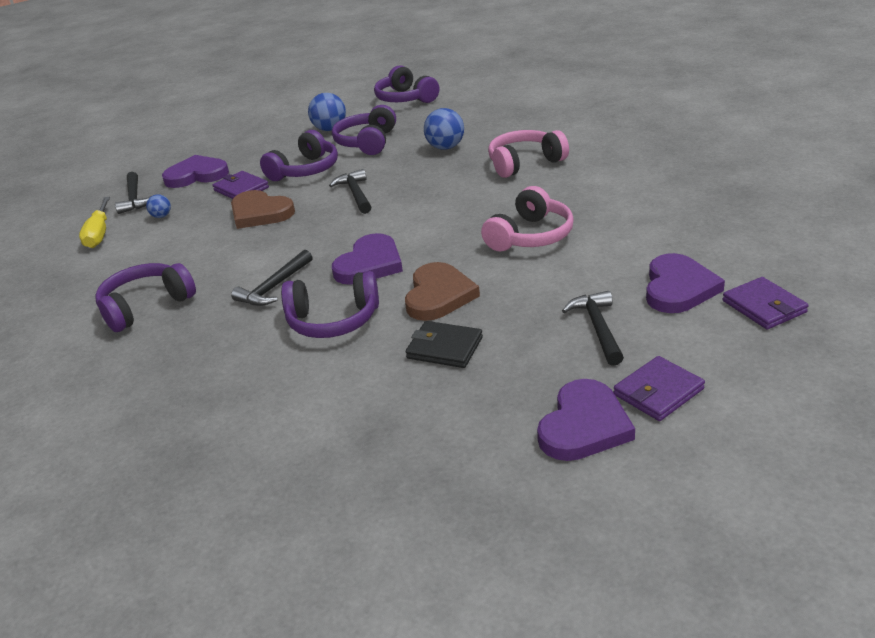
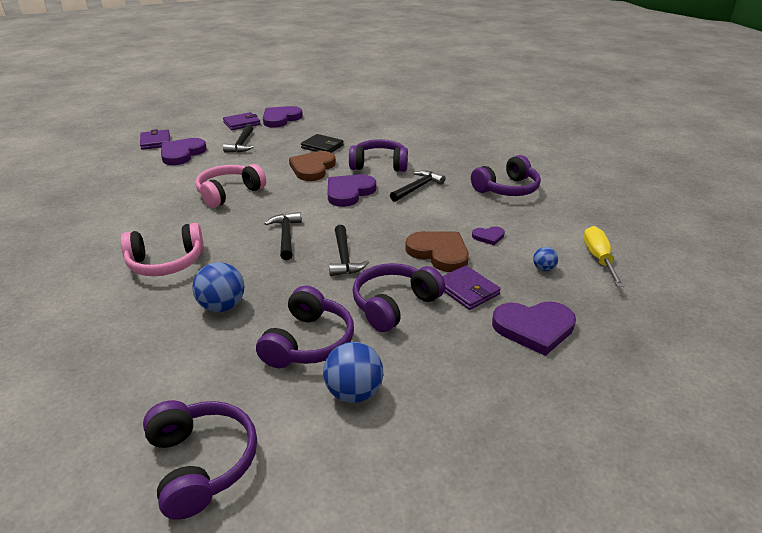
camera: 175 degrees left, 0 degrees up
black hammer [115,172,151,214] -> black hammer moved to [264,212,301,260]
none -> purple heart [472,226,505,245]

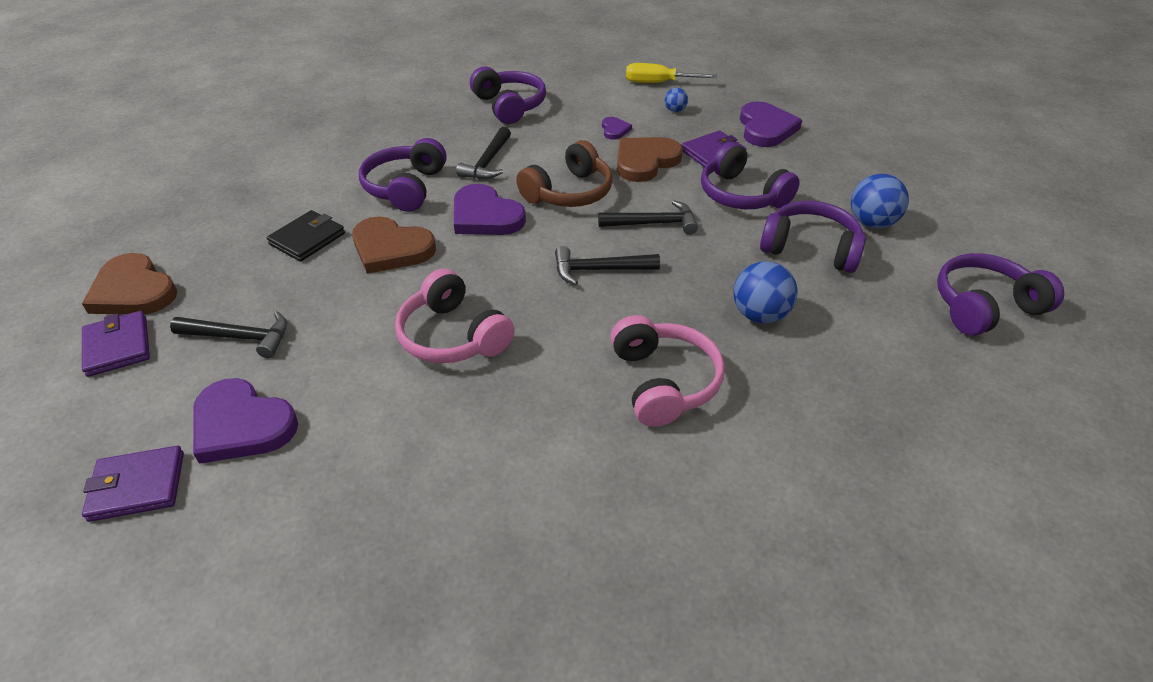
camera: 85 degrees left, 10 degrees up
purple heart [263,106,303,128] -> brown heart [82,253,177,315]
black hammer [390,170,445,202] -> black hammer turned 120 degrees counterclockwise [456,127,511,179]
none -> brown headphones [516,140,613,207]

